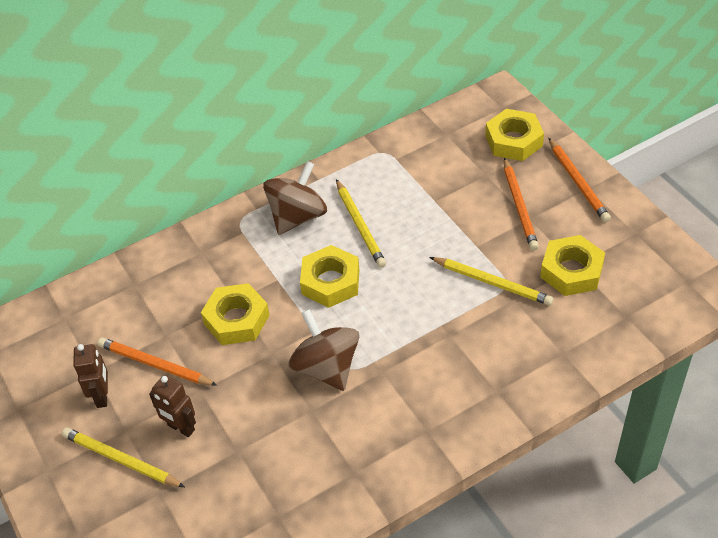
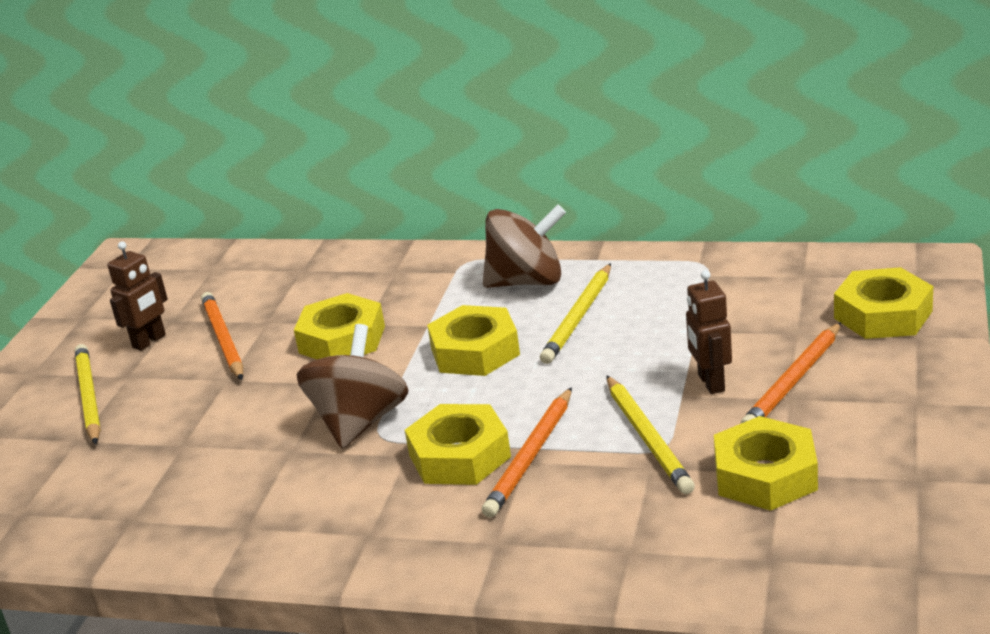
camera: 45 degrees right, 20 degrees down
brown robot [149,375,196,437] -> brown robot moved to [686,270,732,394]
orange pencil [549,138,611,222] -> orange pencil moved to [482,387,572,518]
none -> yellow nut [405,404,511,485]

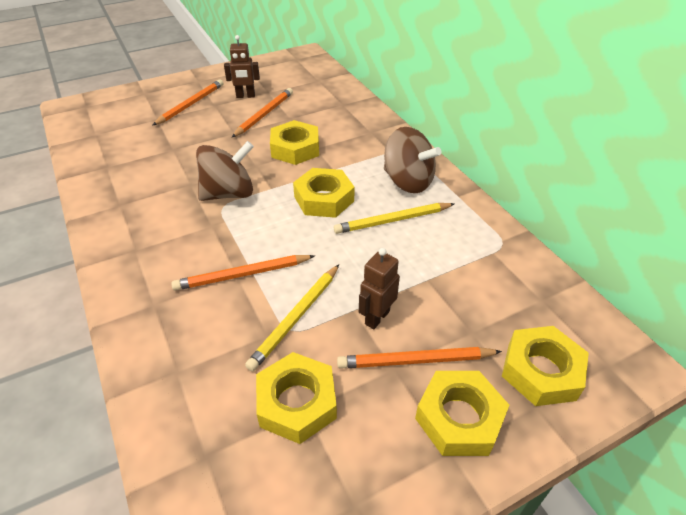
camera: 45 degrees right, 15 degrees up
yellow pencil [75,344,101,445] -> orange pencil [152,79,223,126]
yellow nut [405,404,511,485] -> yellow nut moved to [415,371,509,456]

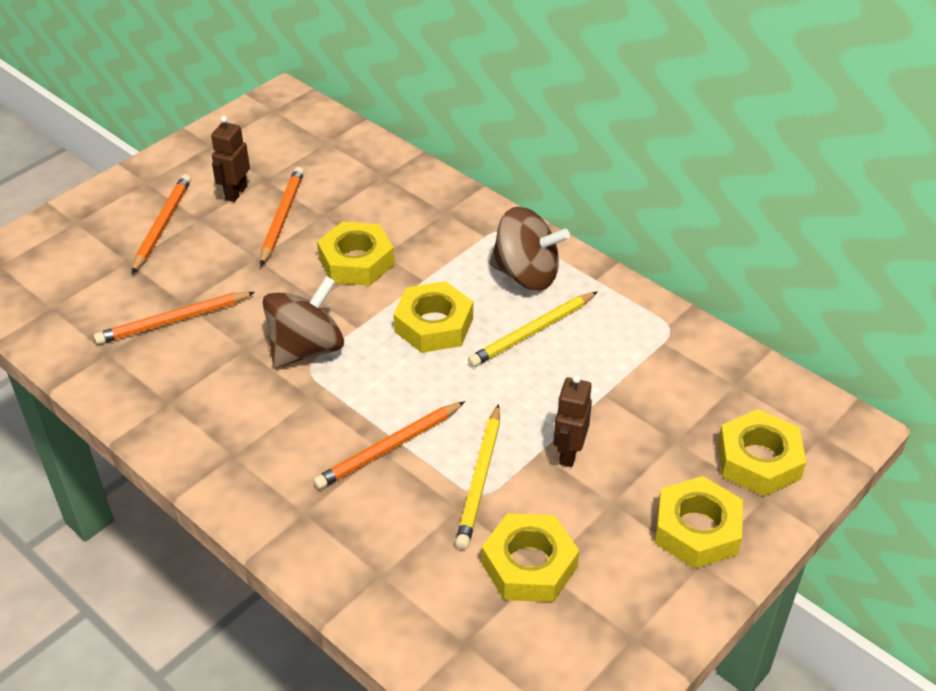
camera: 20 degrees left, 0 degrees up
brown robot [224,35,260,98] -> brown robot turned 135 degrees clockwise [211,116,250,202]
orange pencil [337,347,502,369] -> orange pencil moved to [94,292,255,344]

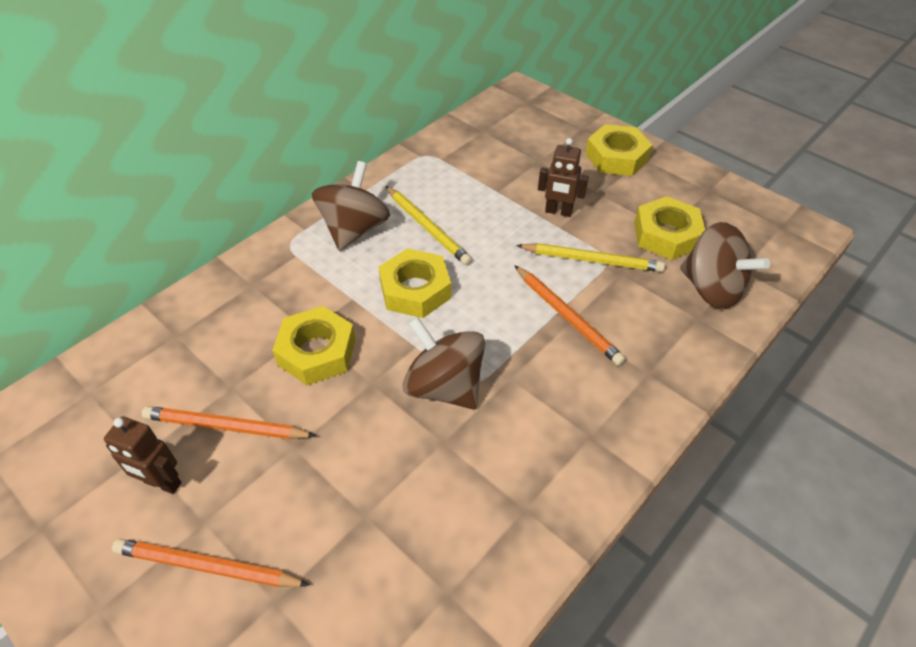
camera: 90 degrees left, 5 degrees up
orange pencil [94,292,255,344] -> none
yellow nut [718,409,806,496] -> none
none -> brown spinning top [680,222,770,309]

